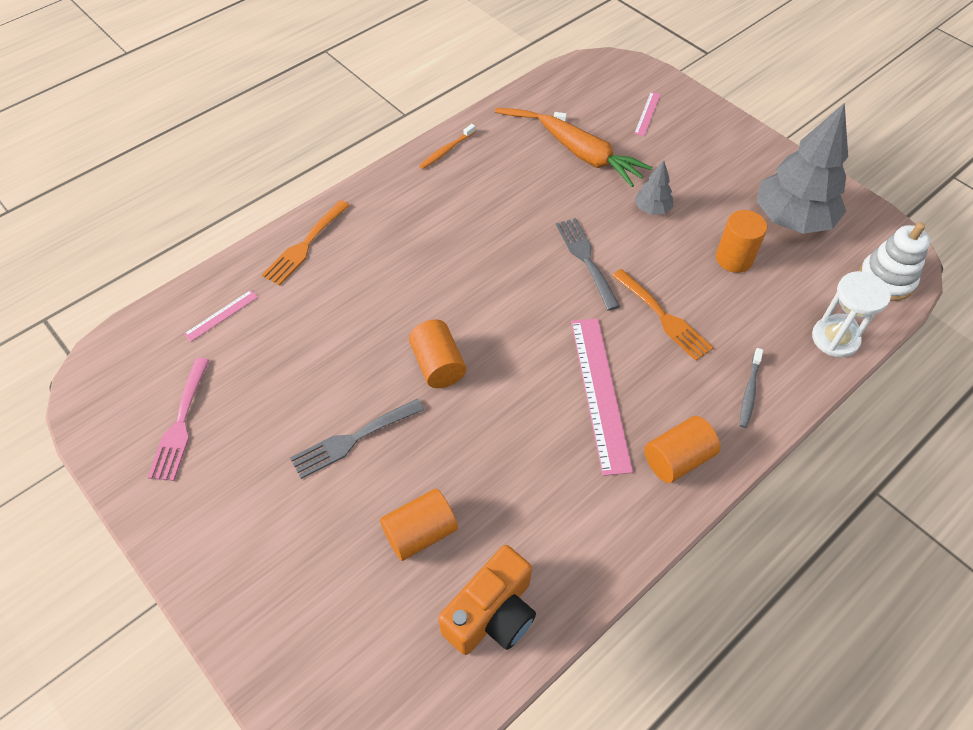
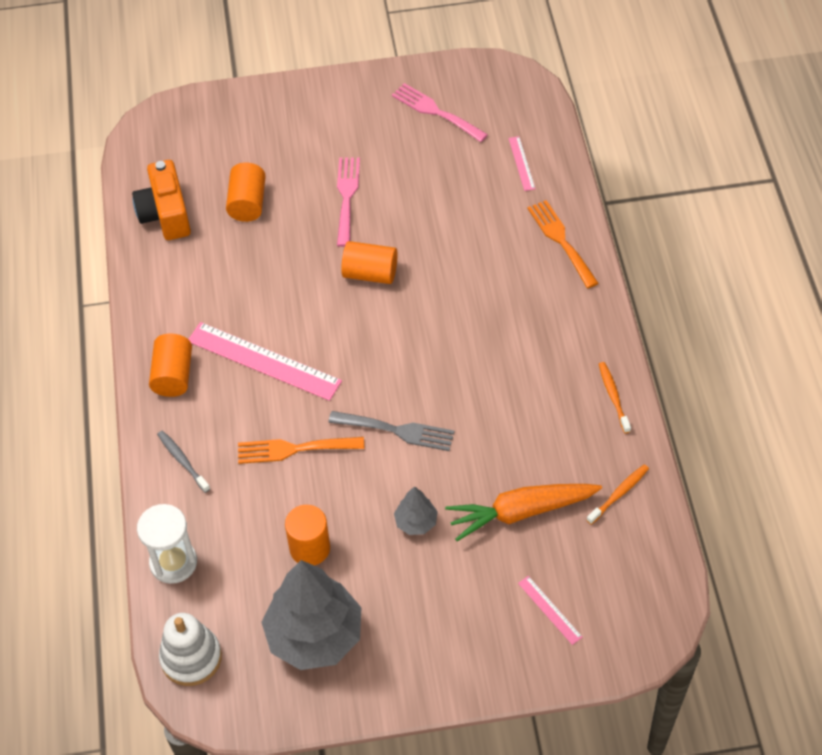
camera: 125 degrees right, 0 degrees up
grey fork [290,399,424,479] -> pink fork [337,157,360,247]

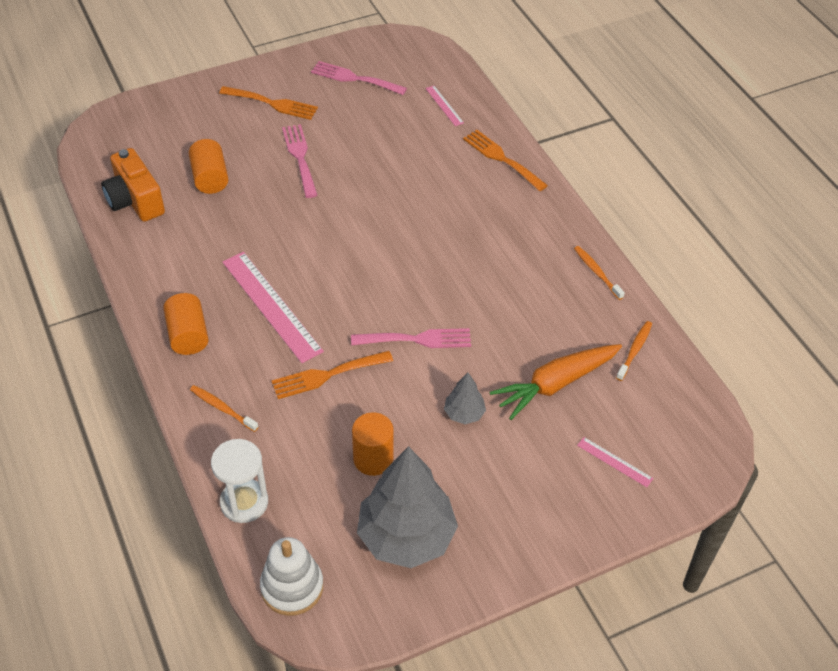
camera: 20 degrees left, 5 degrees down
grey toothbrush [157,431,210,493] -> orange toothbrush [190,385,258,432]
pink ruler [189,322,342,401] -> pink ruler turned 45 degrees clockwise [222,252,324,363]
grey fork [328,411,454,451] -> pink fork [351,328,471,348]
orange cylinder [341,241,398,284] -> none
none -> orange fork [219,86,318,120]

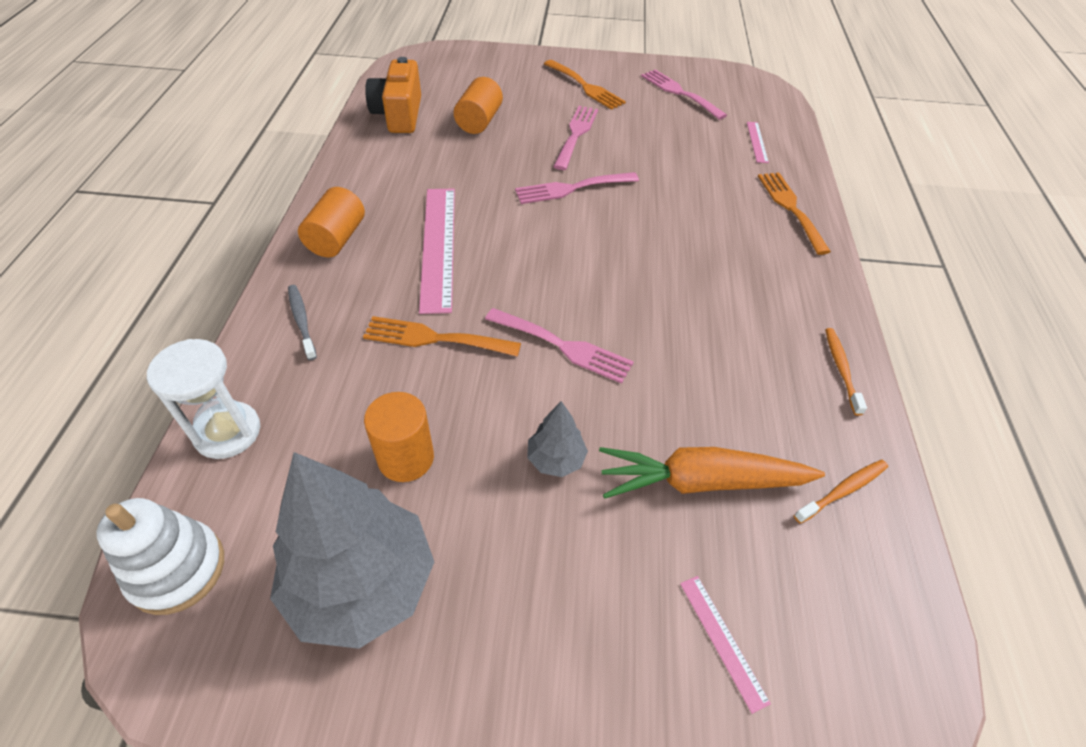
camera: 30 degrees right, 0 degrees up
orange toothbrush [190,385,258,432] -> grey toothbrush [288,285,317,360]
none -> pink fork [515,172,639,204]

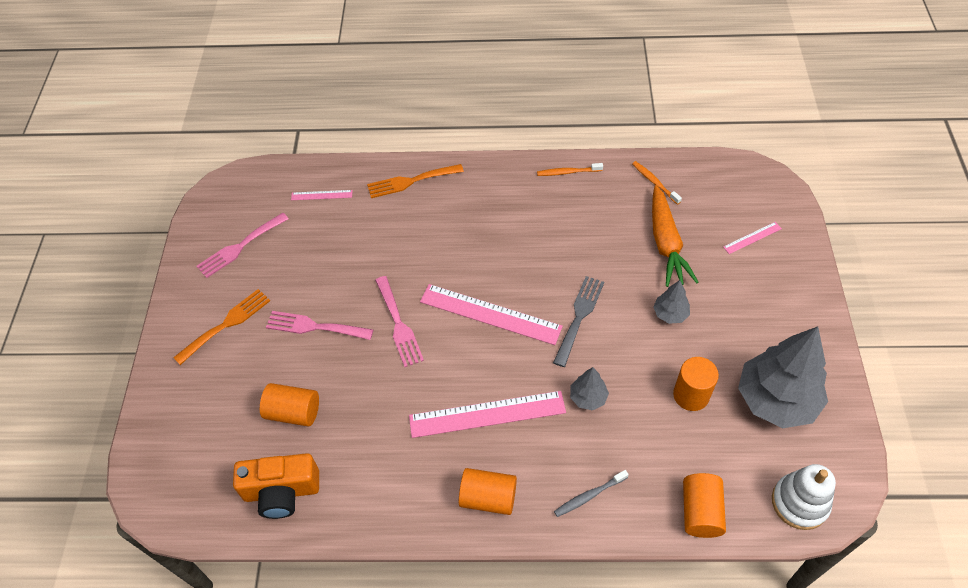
camera: 90 degrees left, 5 degrees up
white hourglass [147,339,260,459] -> orange cylinder [683,473,726,538]
orange fork [363,316,521,357] -> grey tree [570,367,609,411]
pink fork [485,308,634,384] -> grey fork [553,276,604,367]
none -> pink ruler [420,284,563,345]

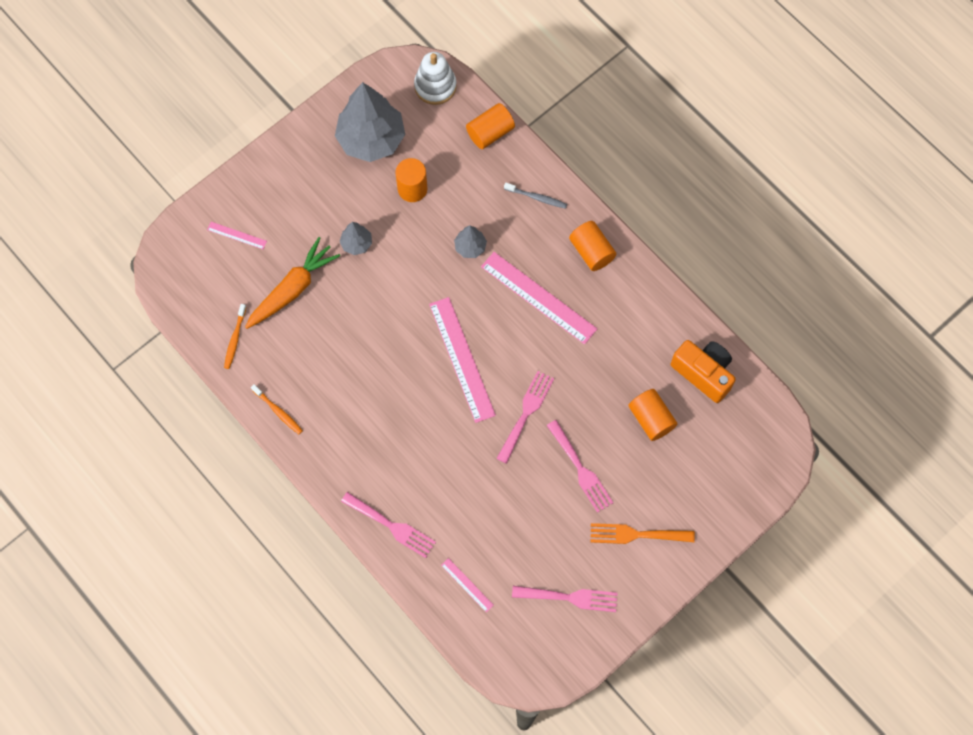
camera: 135 degrees left, 15 degrees up
orange fork [367,164,464,198] -> pink fork [341,492,436,558]
grey fork [553,276,604,367] -> none

